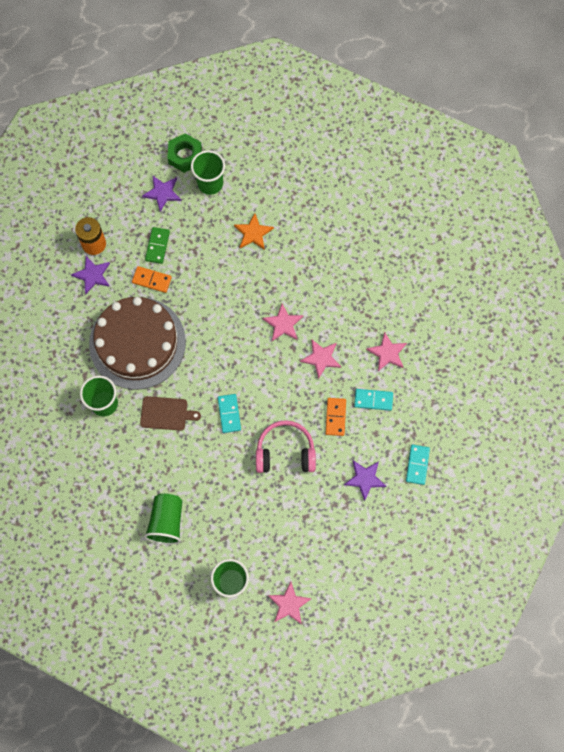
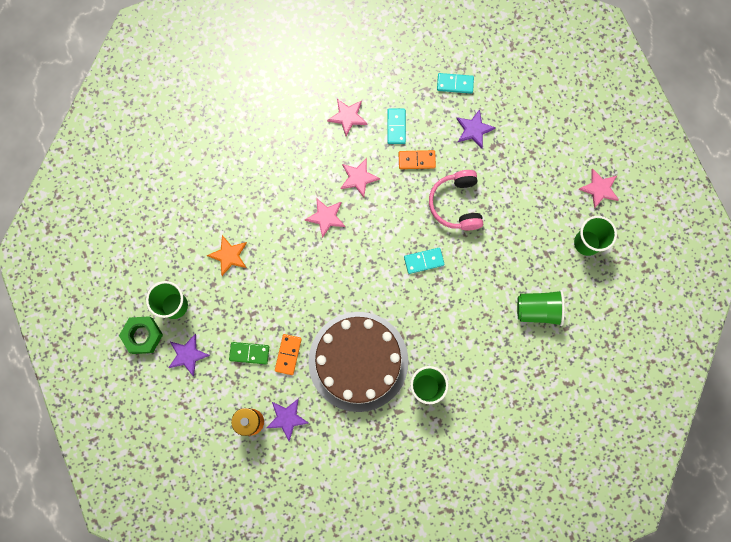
camera: 95 degrees left, 5 degrees up
brown cutting board [140,396,201,431] -> none

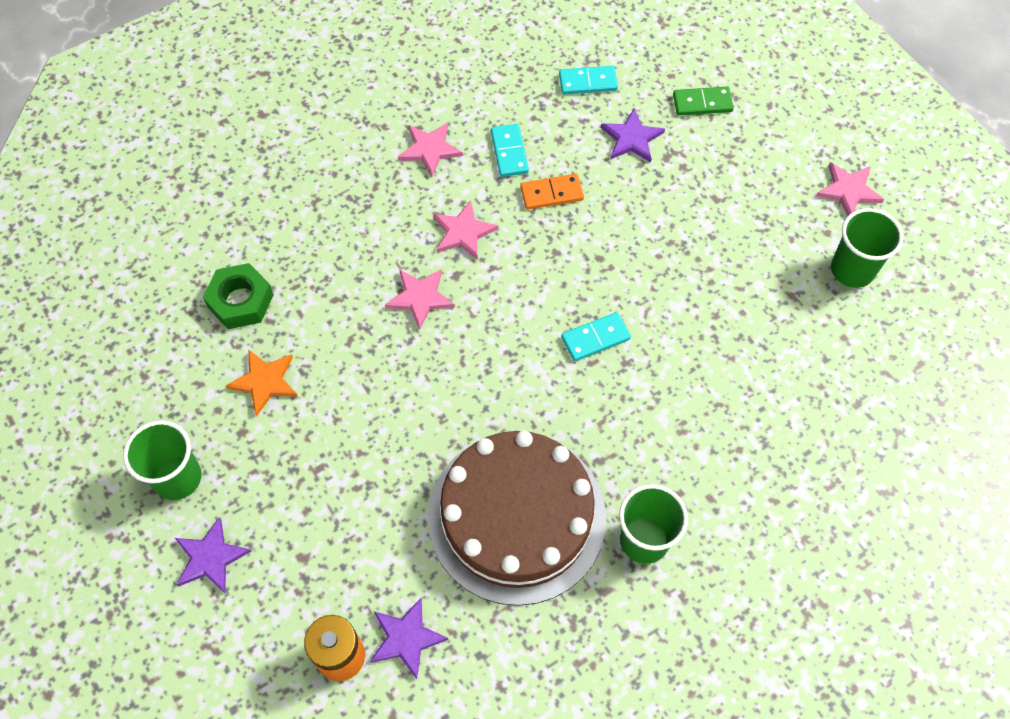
camera: 10 degrees left, 15 degrees down
green nut [119,316,163,354] -> green nut moved to [203,263,274,329]
green domino [229,342,269,364] -> green domino moved to [673,86,734,116]
orange domino [275,334,302,375] -> none
pink headphones [429,170,483,231] -> none
green cup [517,290,565,326] -> none

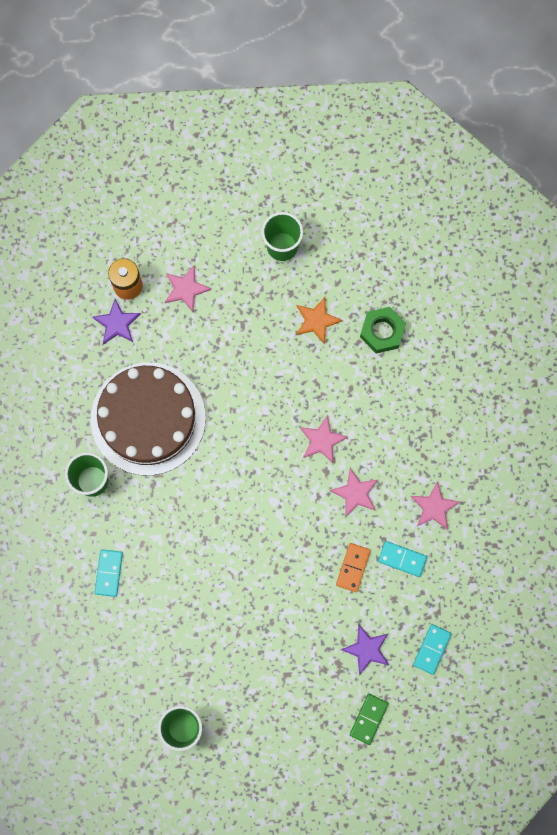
camera: 120 degrees right, 15 degrees up
purple star [175,517,251,593] -> none
turquoise domino [561,312,631,361] -> turquoise domino moved to [95,549,123,597]
pink star [816,162,884,216] -> pink star moved to [165,265,211,312]

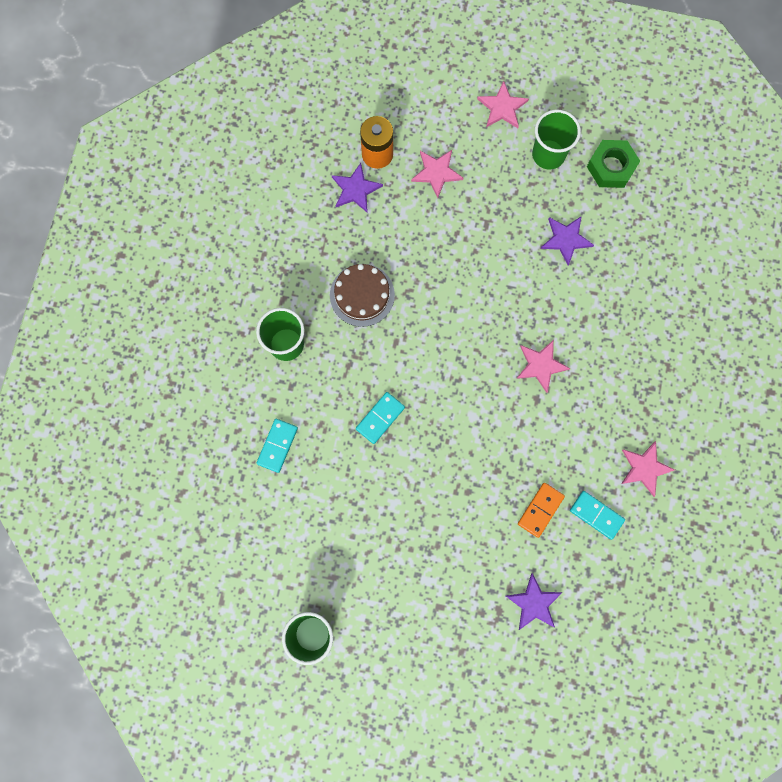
camera: 15 degrees right, 0 degrees up
brown cake [91,362,206,476] -> brown cake [330,264,395,327], size x0.52
orange star [296,297,342,344] -> purple star [540,216,594,266]
pink star [330,468,378,517] -> pink star moved to [477,81,529,128]
green domino [350,694,389,745] -> none
green nut [360,307,406,353] -> green nut moved to [587,140,640,188]
turquoise domino [413,624,452,675] -> turquoise domino moved to [356,392,405,444]

